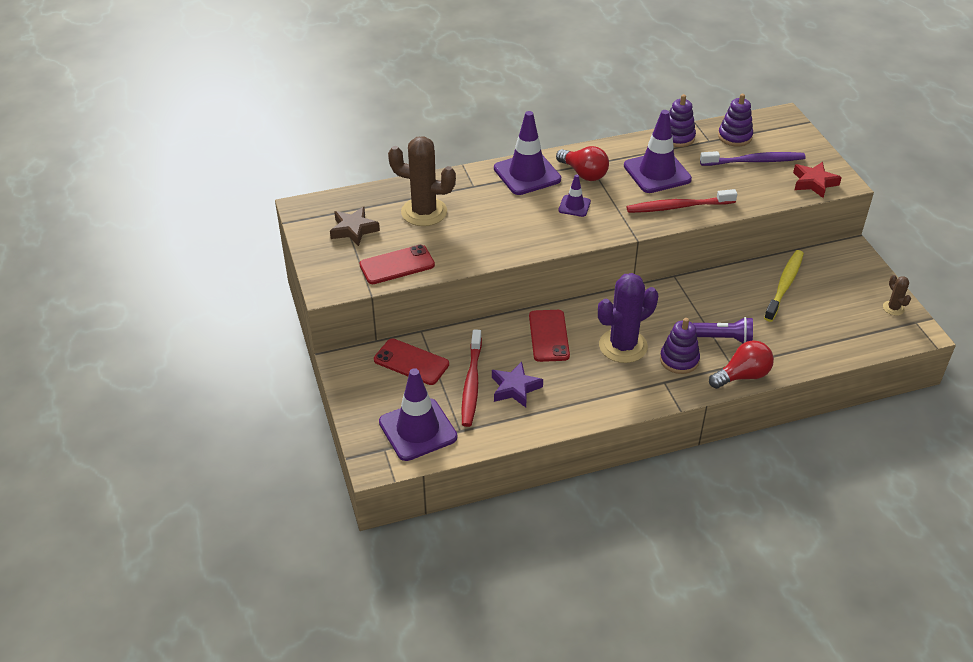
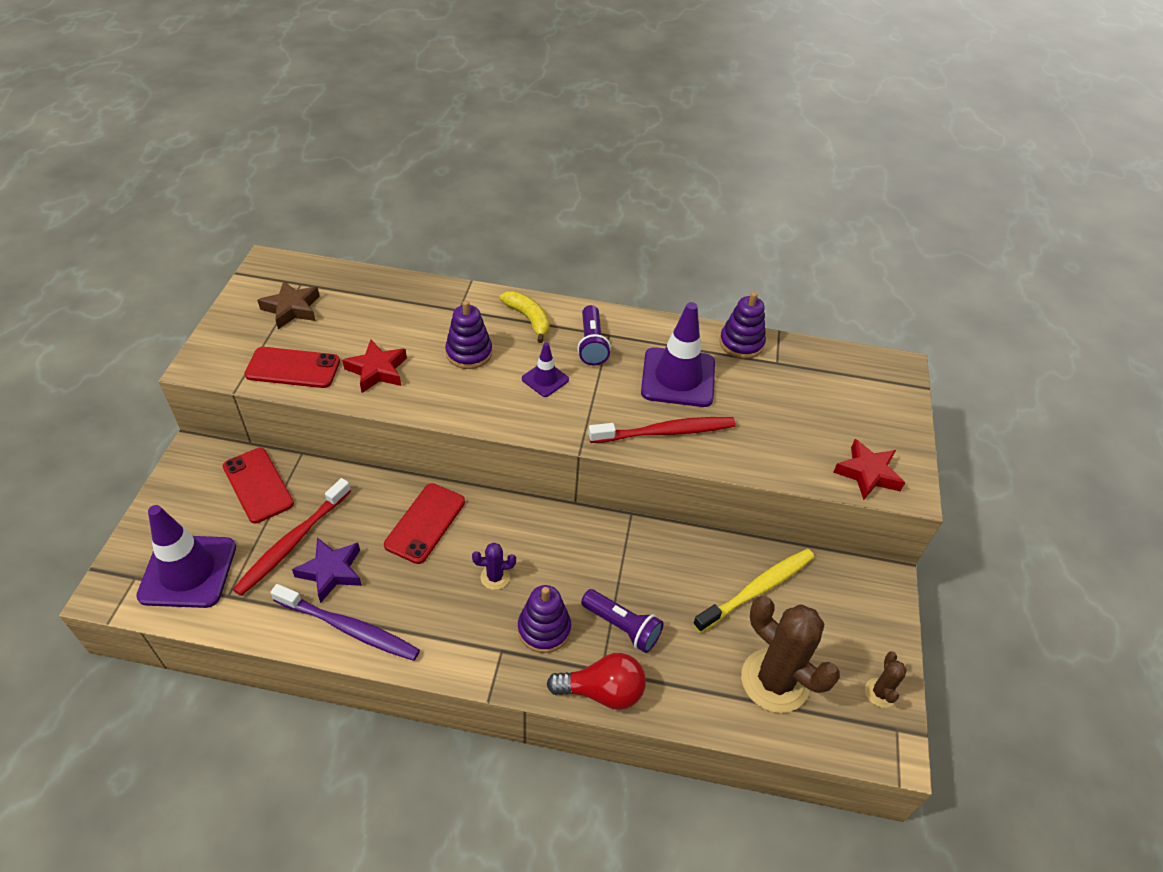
camera: 25 degrees right, 5 degrees up
brown cactus [388,136,456,226] -> brown cactus moved to [741,596,840,713]
purple traffic cone [494,111,561,195] -> yellow banana [500,292,550,343]
red light bulb [556,146,609,181] -> purple flashlight [577,305,611,365]
purple cactus [598,273,658,363] -> purple cactus [472,543,516,590], size x0.46
red toothbrush [627,189,737,213] -> red toothbrush turned 150 degrees clockwise [588,417,736,443]
purple toothbrush [700,151,805,166] -> purple toothbrush moved to [270,584,420,661]
purple stacking toy [718,94,753,146] -> purple stacking toy moved to [445,301,492,369]
none -> red star [342,340,407,393]

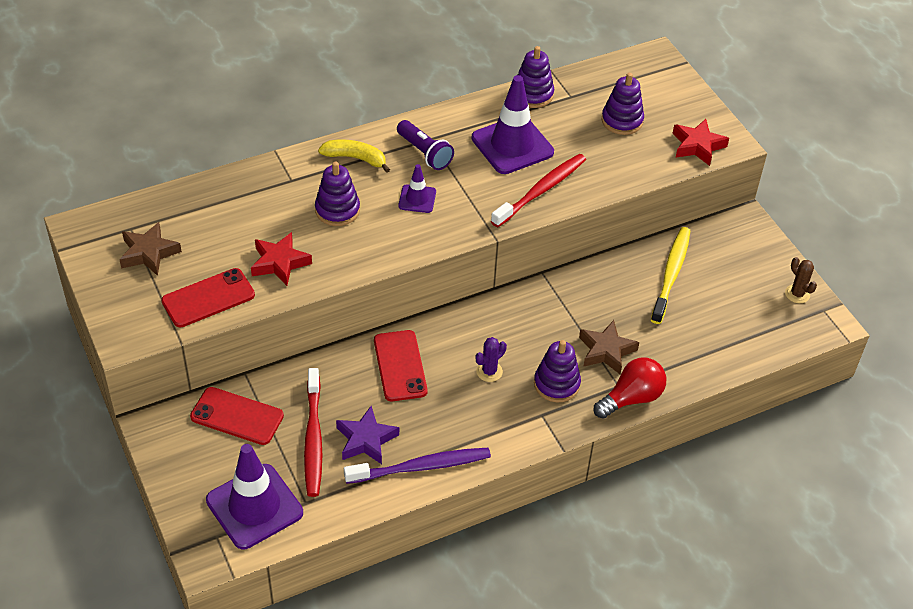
camera: 35 degrees left, 0 degrees up
purple flashlight [581,589,664,653] -> brown star [579,320,639,374]
brown cactus [741,596,840,713] -> none
none -> purple stacking toy [602,73,644,135]

